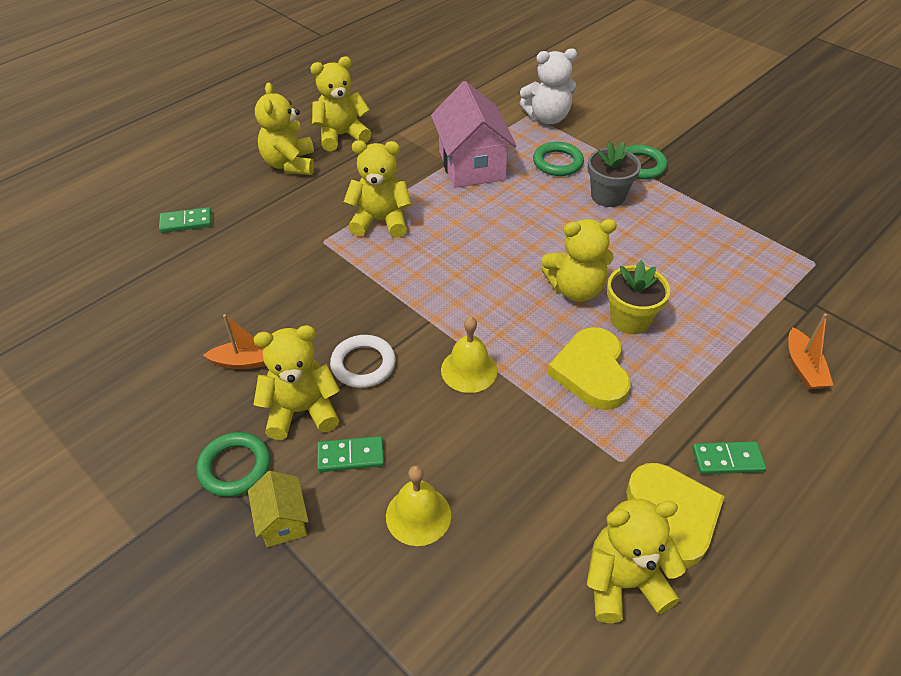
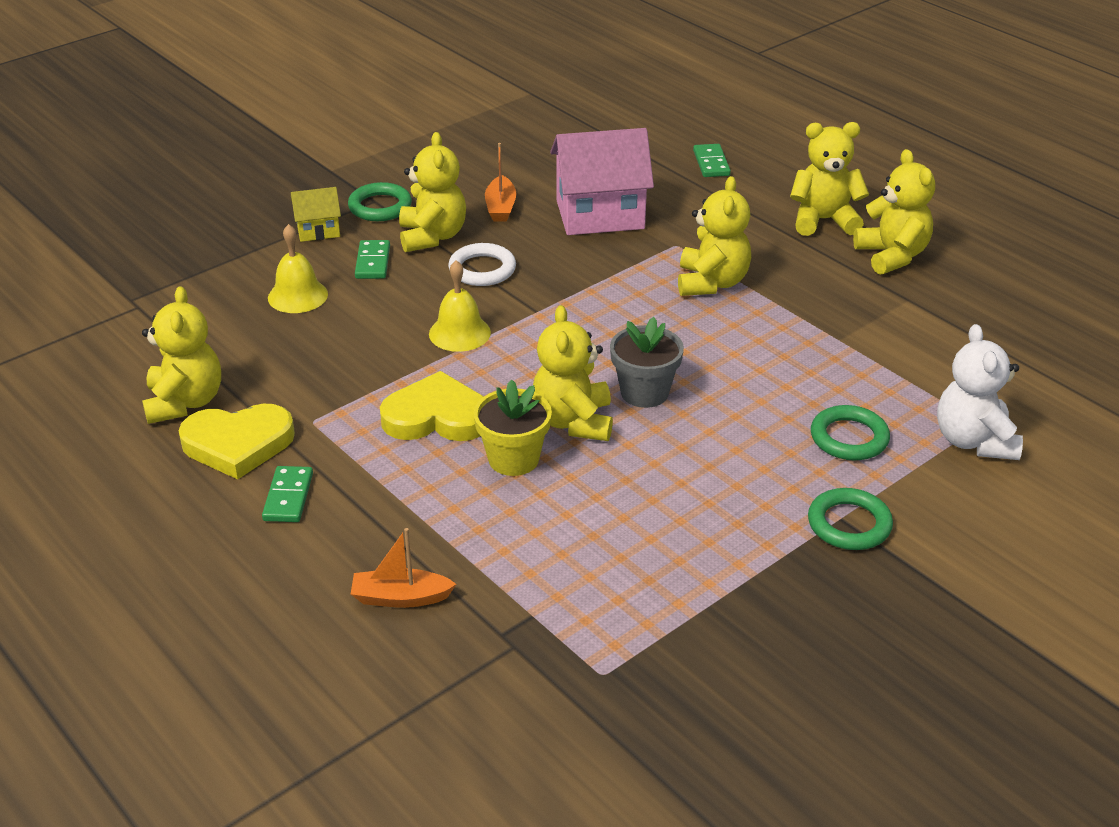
camera: 95 degrees right, 10 degrees down
pink house [431,81,517,188] -> pink house moved to [550,128,654,235]
grey flower pot [588,142,641,207] -> grey flower pot moved to [610,317,684,408]

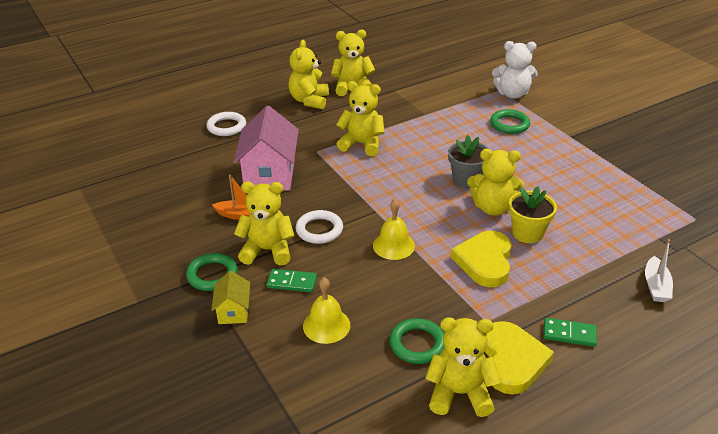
camera: 80 degrees left, 0 degrees up
orange boat [351,528,456,608] -> white boat [645,239,673,302]
green domino [693,144,731,177] -> white ring [206,112,246,136]
green ring [808,488,893,550] -> green ring moved to [390,318,445,364]

